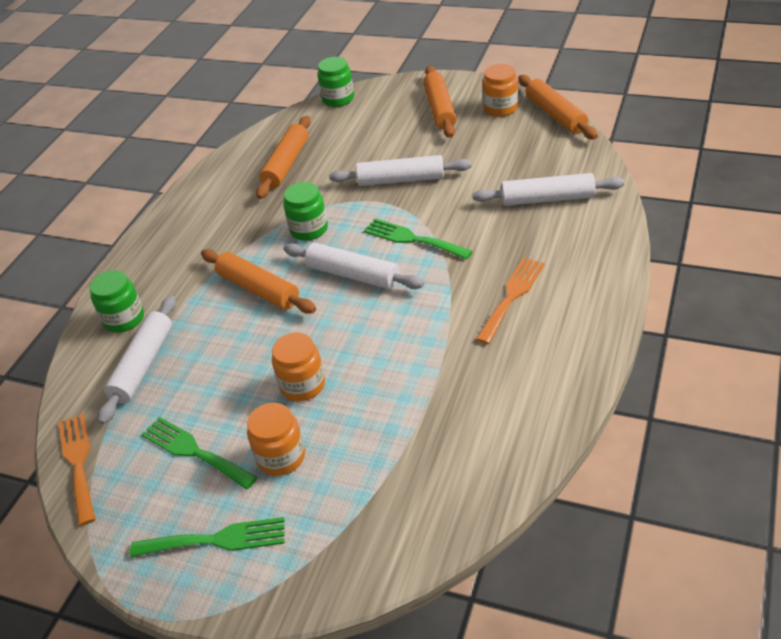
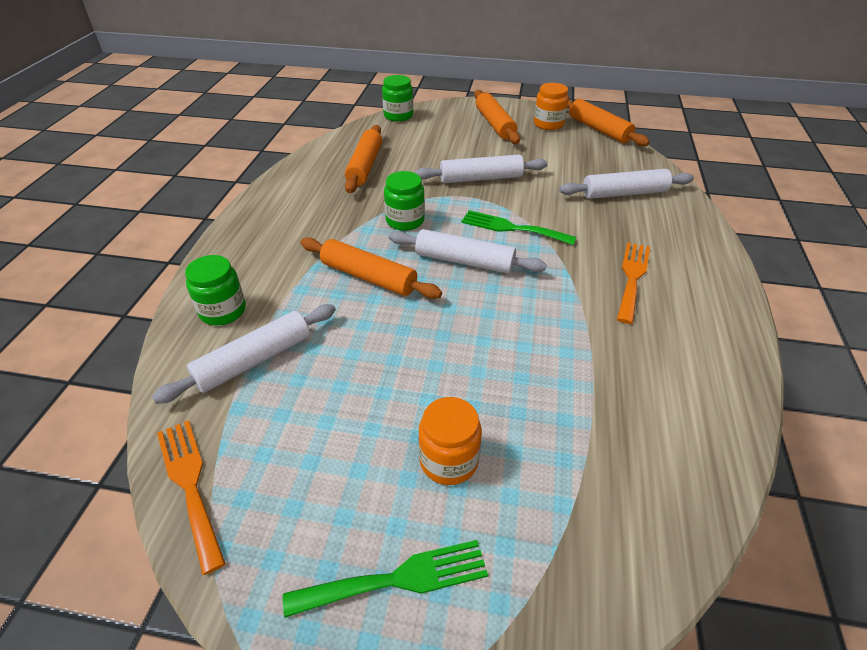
camera: 15 degrees left, 0 degrees up
white rolling pin [98,296,176,425] -> white rolling pin turned 45 degrees clockwise [152,304,336,404]
green fork [141,417,258,490] -> none
orange jar [272,333,325,401] -> none

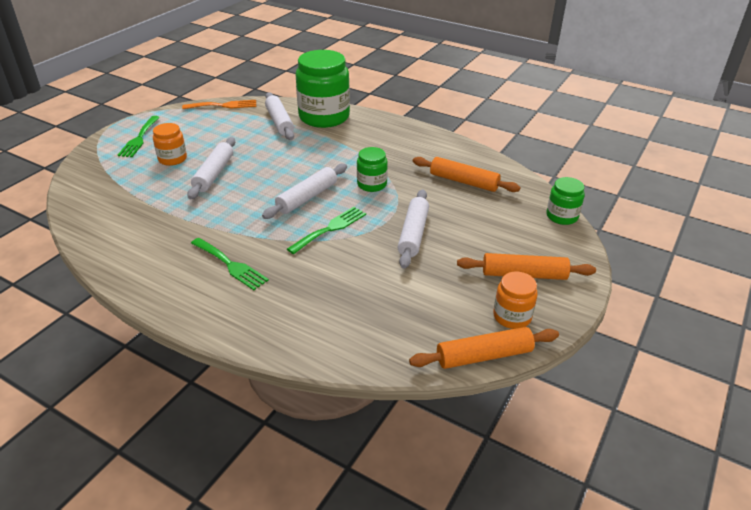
camera: 110 degrees right, 5 degrees down
green jar [185,255,246,325] -> green jar [295,50,350,128], size x1.99
orange rolling pin [300,237,442,299] -> none
white rolling pin [559,169,694,199] -> white rolling pin moved to [187,137,235,199]
orange fork [617,242,650,324] -> green fork [191,238,269,290]

